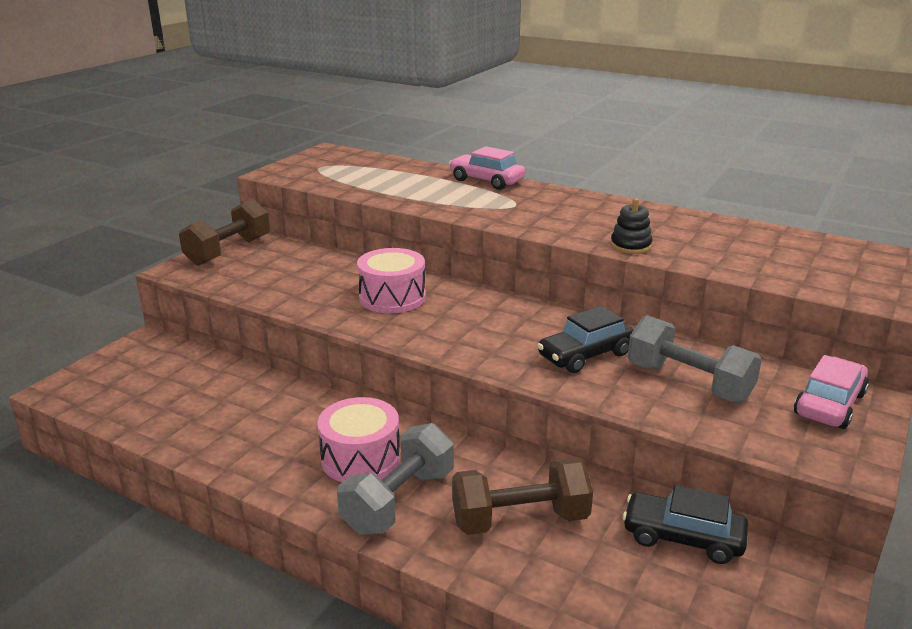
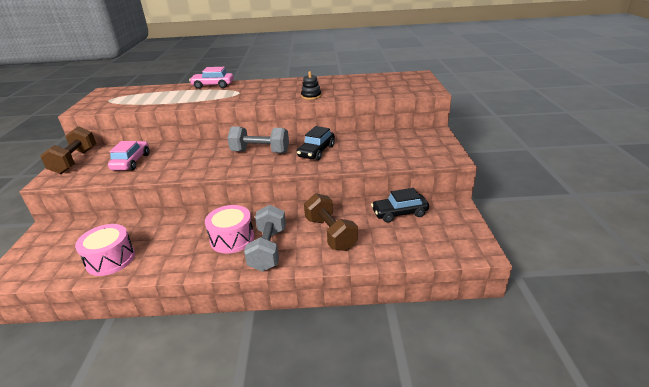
camera: 30 degrees left, 5 degrees up
pink drum [357,248,426,313] -> pink drum moved to [75,224,135,276]
brown dumbbell [452,458,593,535] -> brown dumbbell turned 75 degrees counterclockwise [304,193,358,251]
grey dumbbell [628,315,762,403] -> grey dumbbell moved to [227,126,289,153]
pink car [794,355,869,429] -> pink car moved to [108,141,150,170]

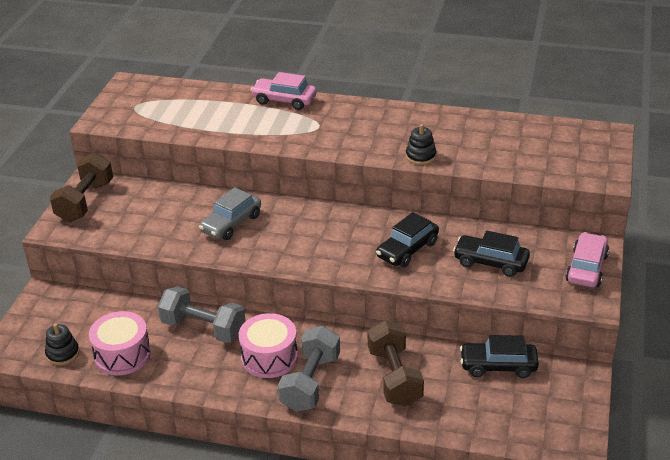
camera: 15 degrees right, 5 degrees up
pink car [108,141,150,170] -> pink car moved to [566,232,609,287]
grey dumbbell [227,126,289,153] -> grey dumbbell moved to [158,286,246,343]
none -> black stacking toy [45,323,79,365]
none -> grey car [199,187,261,240]
none -> black car [453,231,530,277]

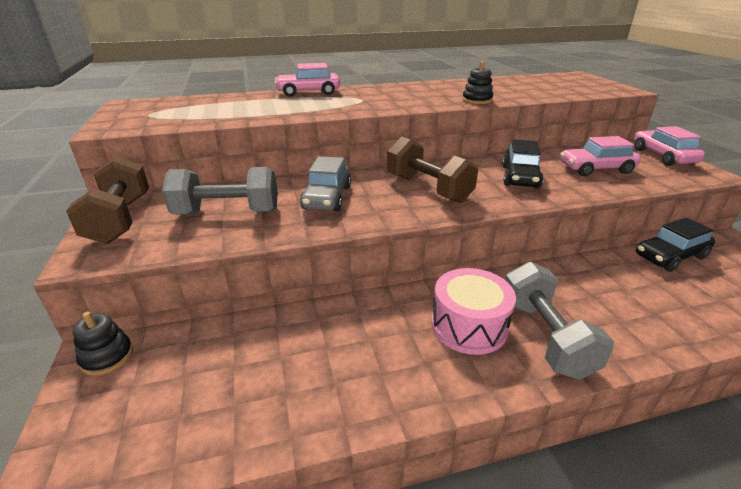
camera: 30 degrees left, 5 degrees down
black stacking toy [45,323,79,365] -> black stacking toy moved to [73,312,133,376]
pink drum [89,311,151,375] -> none
grey dumbbell [158,286,246,343] -> grey dumbbell moved to [162,167,278,215]
brown dumbbell [368,320,424,407] -> brown dumbbell moved to [387,137,478,203]
black car [453,231,530,277] -> pink car [560,136,641,176]

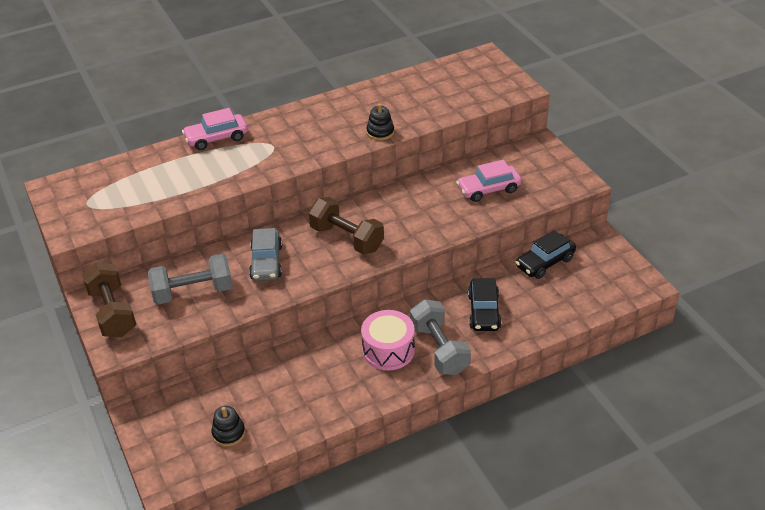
camera: 10 degrees left, 10 degrees up
black stacking toy [73,312,133,376] -> black stacking toy moved to [211,406,245,447]
black car [502,139,544,189] -> black car moved to [468,278,502,331]
pink car [634,126,705,166] -> none

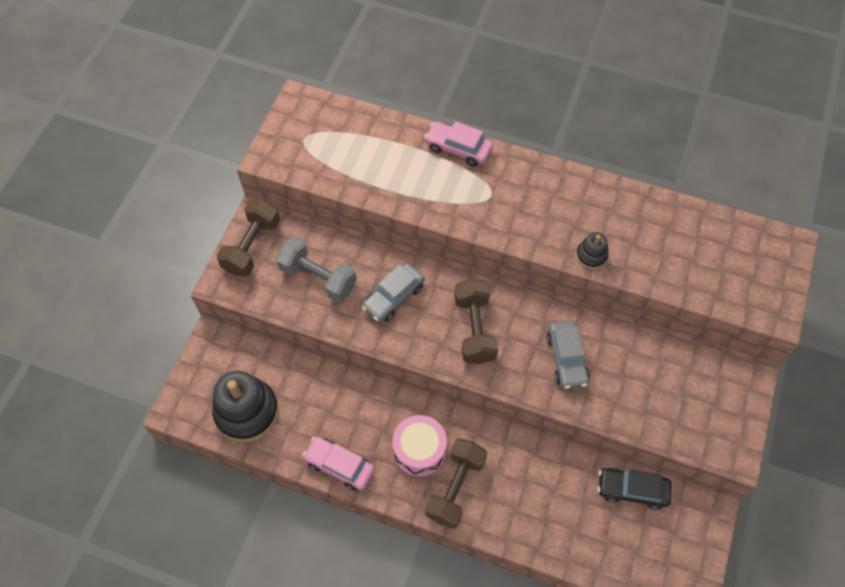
camera: 45 degrees right, 20 degrees up
black stacking toy [211,406,245,447] -> black stacking toy [212,371,279,442], size x2.10
grey dumbbell [410,299,471,375] -> brown dumbbell [425,438,487,529]
pink car [456,160,521,202] -> pink car moved to [302,436,375,491]
black car [468,278,502,331] -> none
none -> grey car [546,321,590,389]

